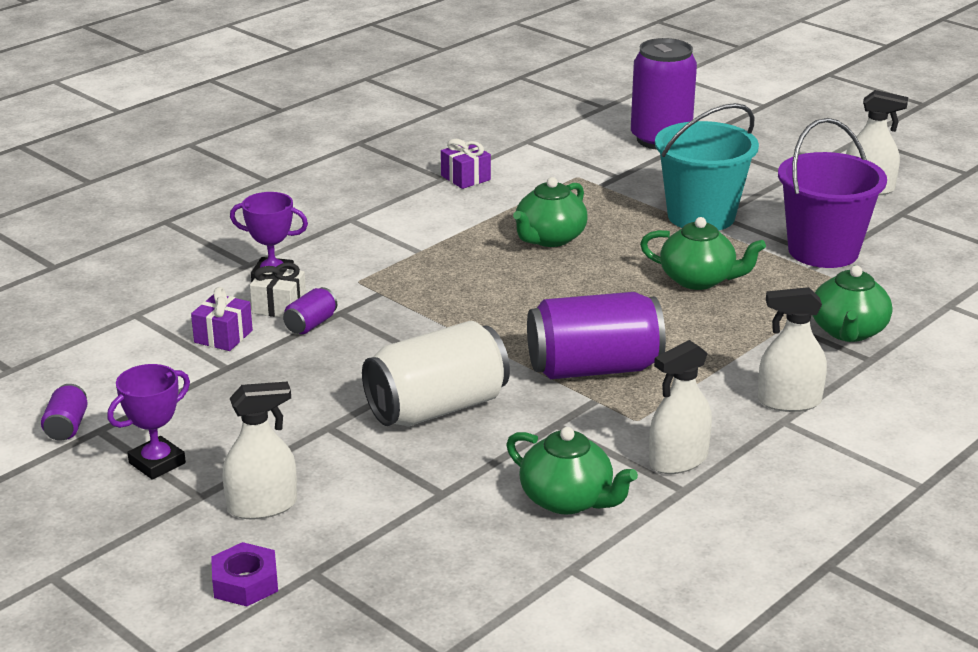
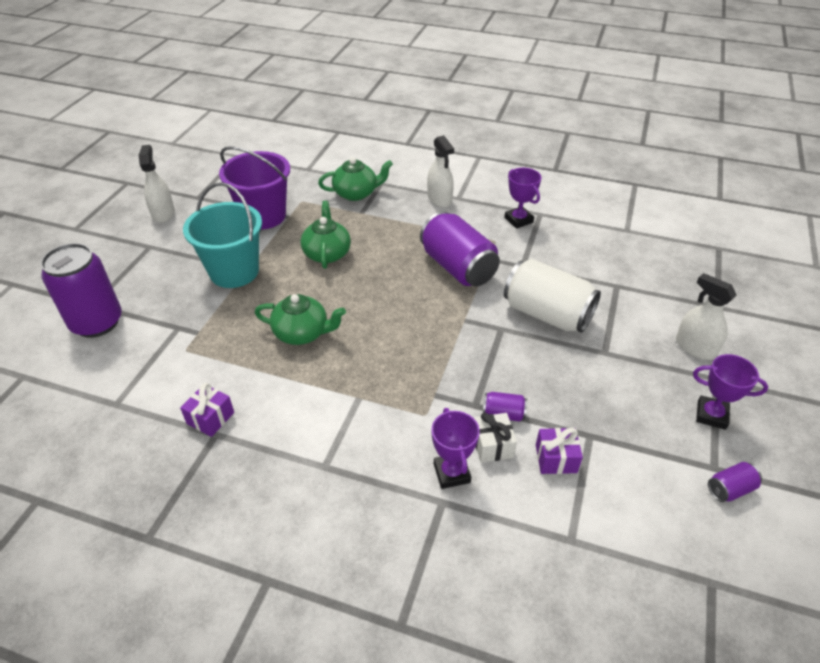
camera: 115 degrees left, 15 degrees up
purple nut [211,542,278,606] -> none
green teapot [506,427,638,515] -> none
white spray bottle [649,340,712,474] -> purple trophy [504,168,541,229]

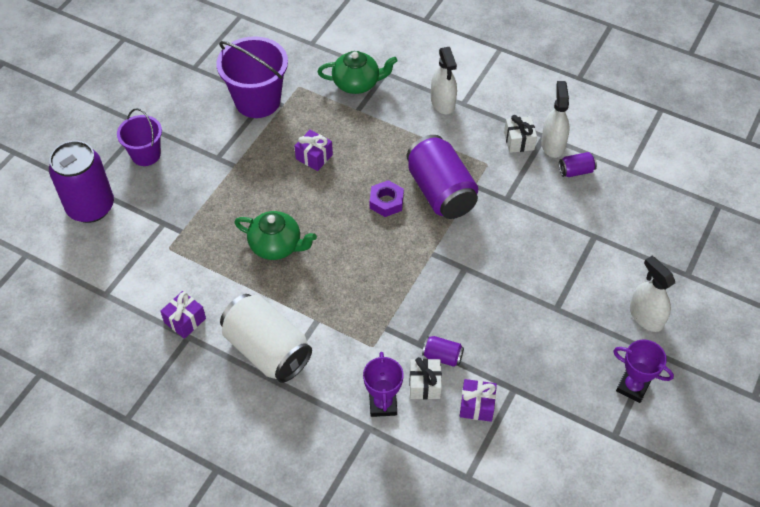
camera: 10 degrees right, 10 degrees up
white spray bottle [139,145,175,223] -> white spray bottle moved to [541,81,569,158]
turquoise bucket [183,182,262,288] -> none
green teapot [301,201,351,269] -> purple gift [294,130,333,171]
purple trophy [504,168,541,229] -> white gift [504,115,537,153]
white can [504,259,601,333] -> white can moved to [220,294,312,383]
purple can [708,462,762,502] -> purple can moved to [559,152,597,177]
none -> purple bucket [117,108,162,166]
none -> purple nut [370,180,404,217]

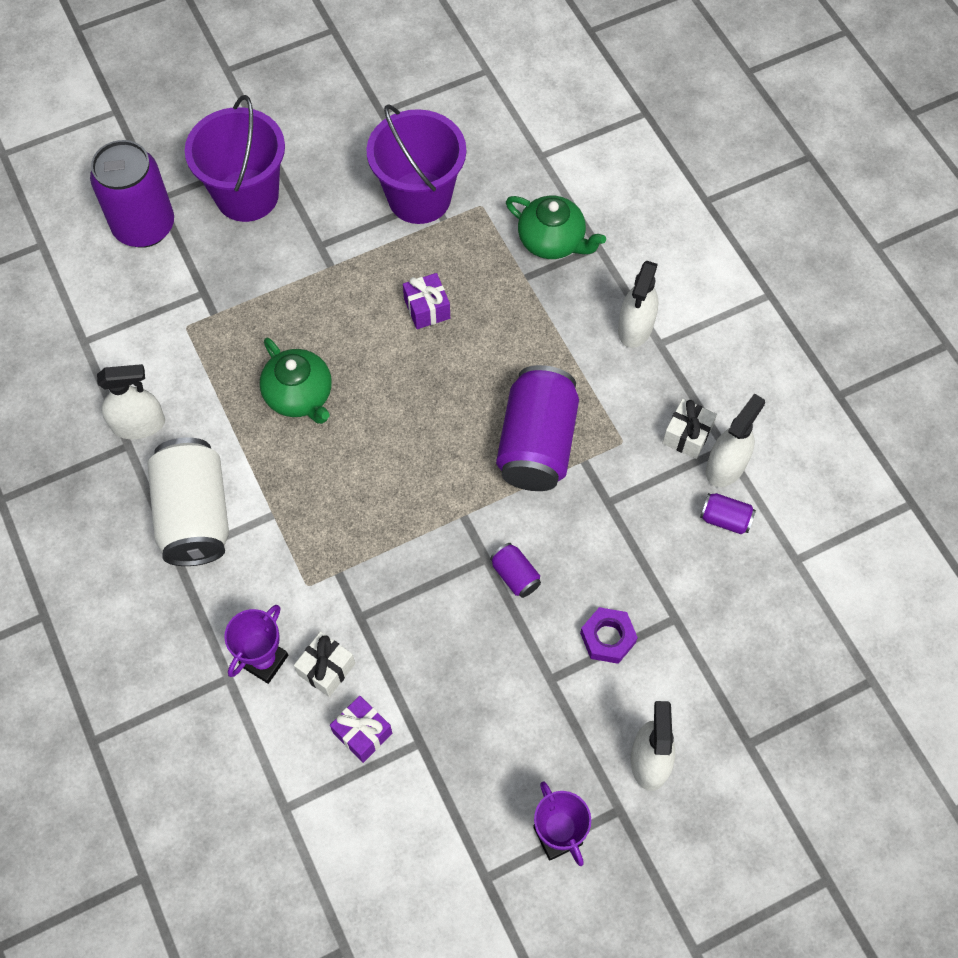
camera: 35 degrees right, 10 degrees up
purple bucket [117,108,162,166] -> purple bucket [185,95,285,222], size x1.63
purple gift [160,291,206,339] -> white spray bottle [97,364,165,439]
purple nut [370,180,404,217] -> purple nut moved to [580,607,638,664]
purple can [422,336,464,367] -> purple can moved to [490,543,541,598]

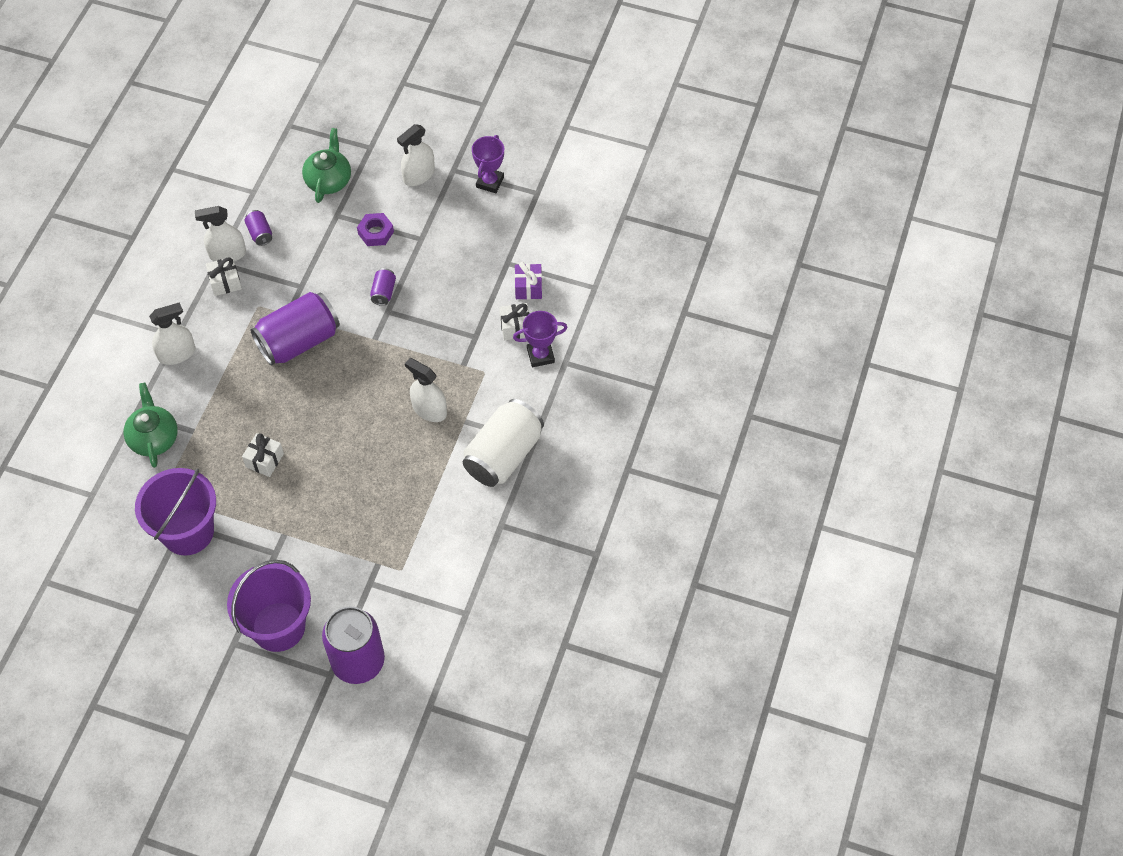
camera: 135 degrees left, 5 degrees down
white spray bottle [97,364,165,439] -> white spray bottle moved to [405,358,447,422]
green teapot [260,338,332,424] -> green teapot moved to [302,128,351,203]
purple gift [403,273,450,329] -> white gift [242,433,284,477]

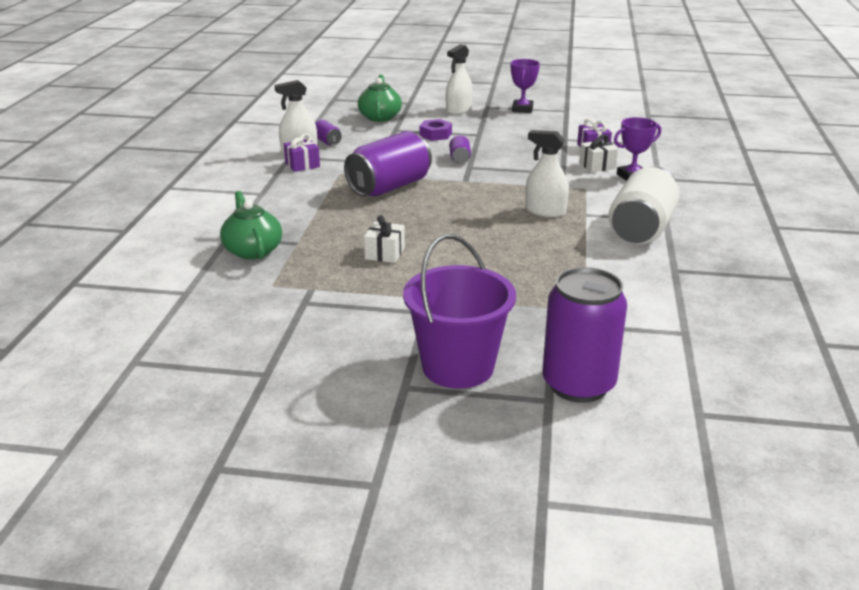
camera: 10 degrees left, 30 degrees down
purple bucket [135,468,216,555] -> none
white spray bottle [149,302,195,365] -> none
white gift [206,257,242,296] -> purple gift [284,134,320,172]

